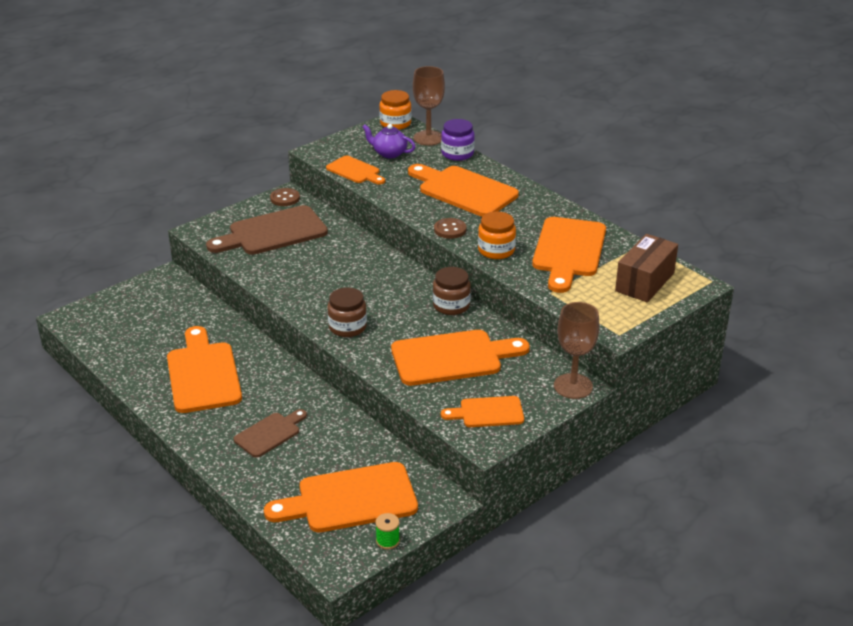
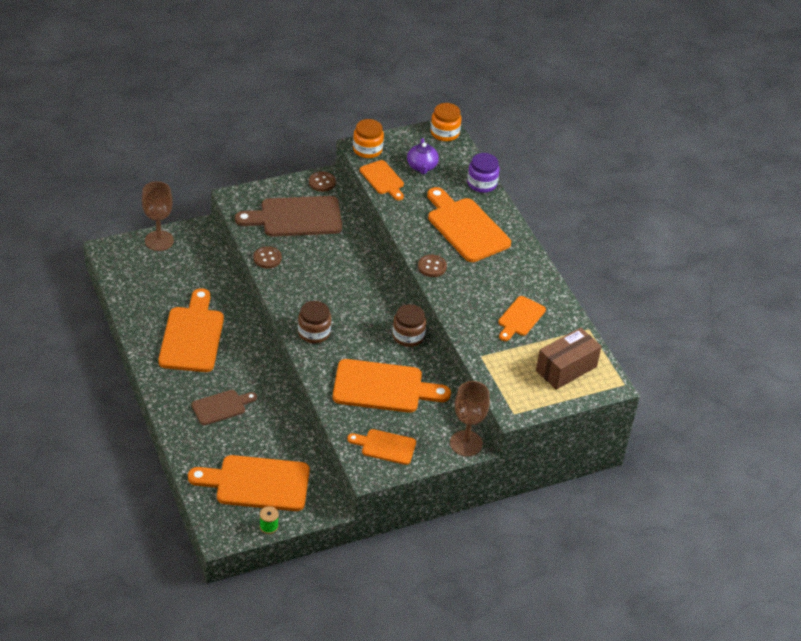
camera: 15 degrees right, 10 degrees up
purple teapot [362,124,416,158] -> purple teapot turned 135 degrees counterclockwise [407,138,439,174]
brown goblet [413,66,445,146] -> brown goblet moved to [142,181,174,251]
orange jar [478,211,516,259] -> orange jar moved to [353,119,384,158]
orange cutting board [532,217,606,293] -> orange cutting board [498,296,546,341], size x0.56
none -> brown button [254,246,282,268]

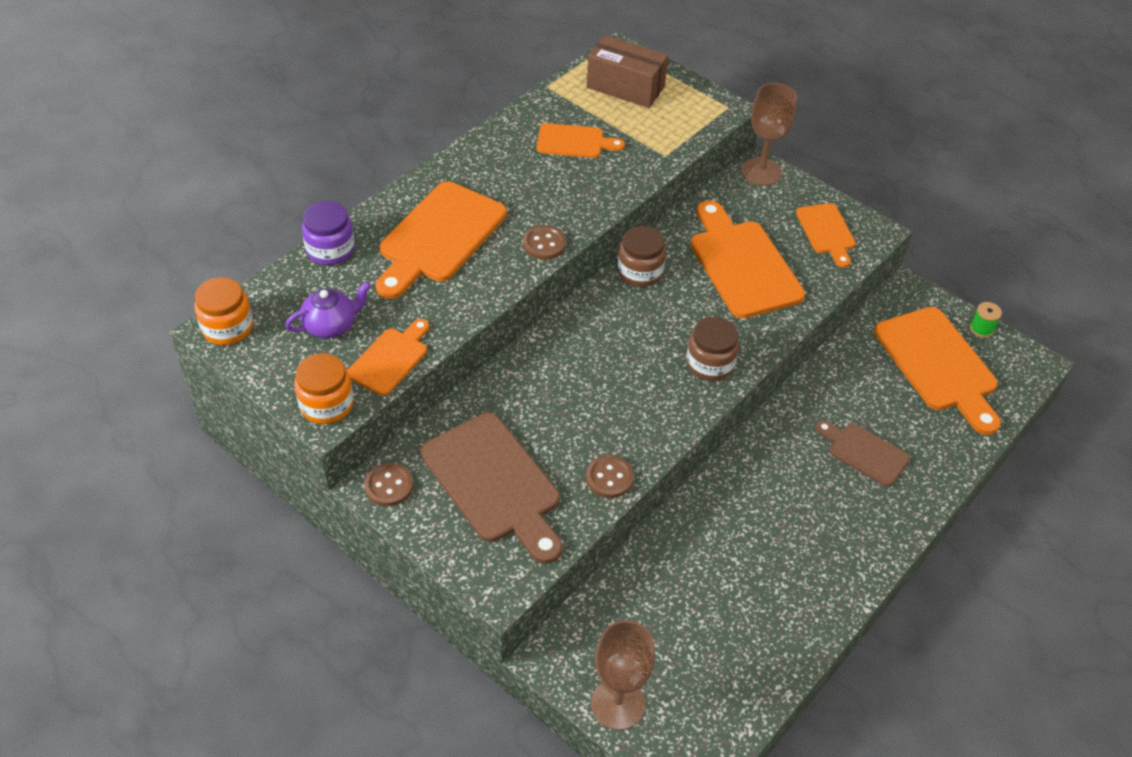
camera: 115 degrees left, 5 degrees up
orange cutting board [158,288,224,372] -> none

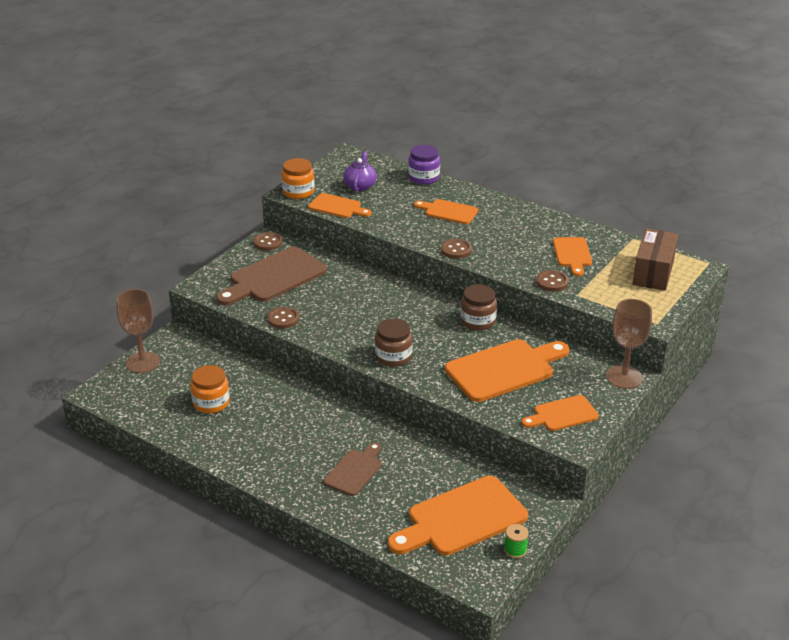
camera: 85 degrees right, 15 degrees down
orange jar [194,277,253,345] -> orange jar moved to [190,365,230,413]
purple teapot [285,282,371,338] -> purple teapot turned 135 degrees counterclockwise [343,151,377,192]
orange cutting board [376,181,507,299] -> orange cutting board [414,199,478,224], size x0.56
none -> brown button [536,270,569,292]

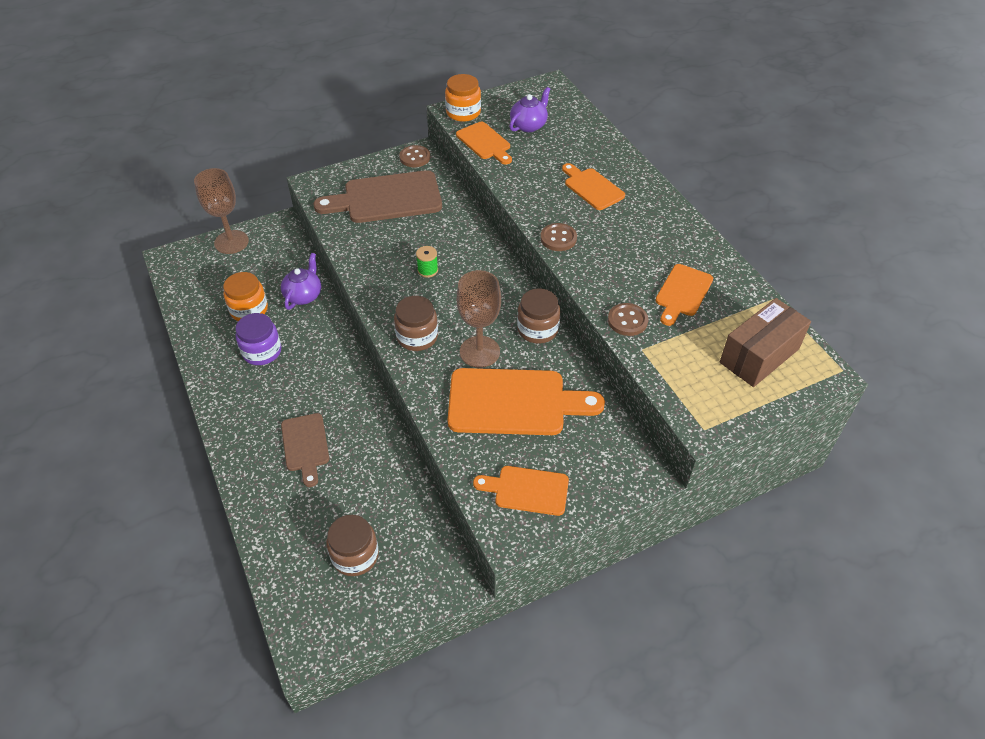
camera: 30 degrees right, 15 degrees up
brown button [267,307,299,329] -> none
brown cutting board [323,442,382,496] -> brown cutting board turned 105 degrees clockwise [281,413,329,487]
orange cutting board [388,476,528,556] -> brown jar [326,515,379,576]
purple jar [408,145,440,185] -> purple jar moved to [236,313,281,365]
green spool [504,524,529,559] -> green spool moved to [416,246,438,277]
brown goblet [606,299,652,389] -> brown goblet moved to [457,270,501,368]
none -> purple teapot [281,253,321,310]

